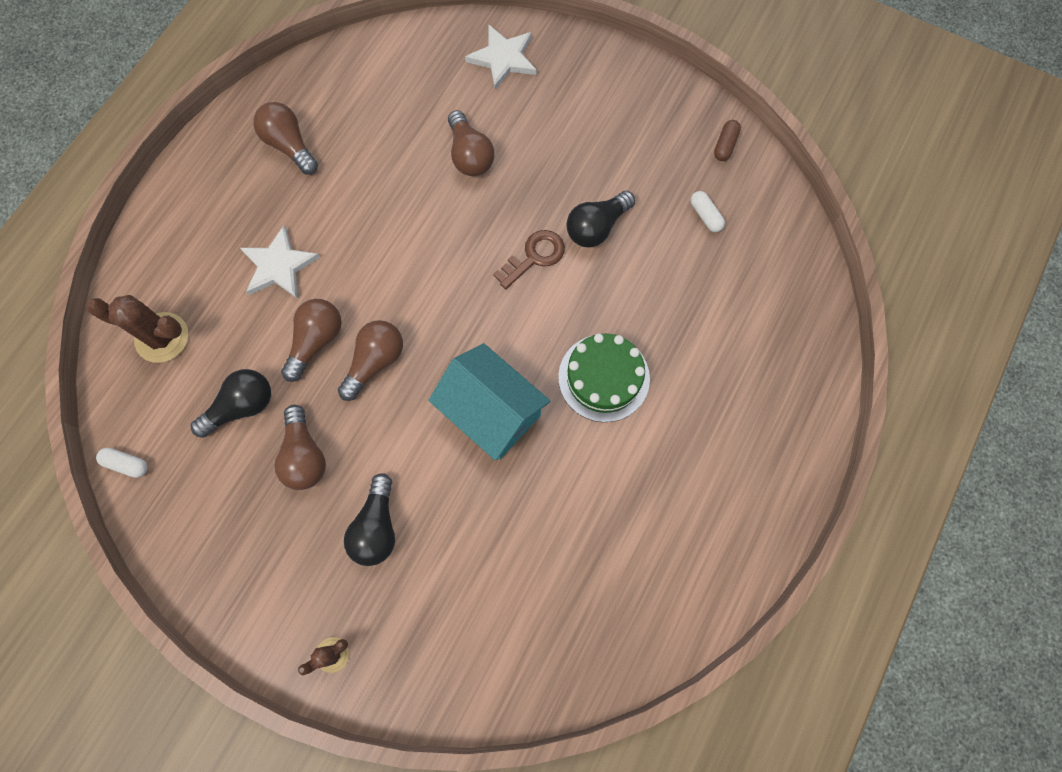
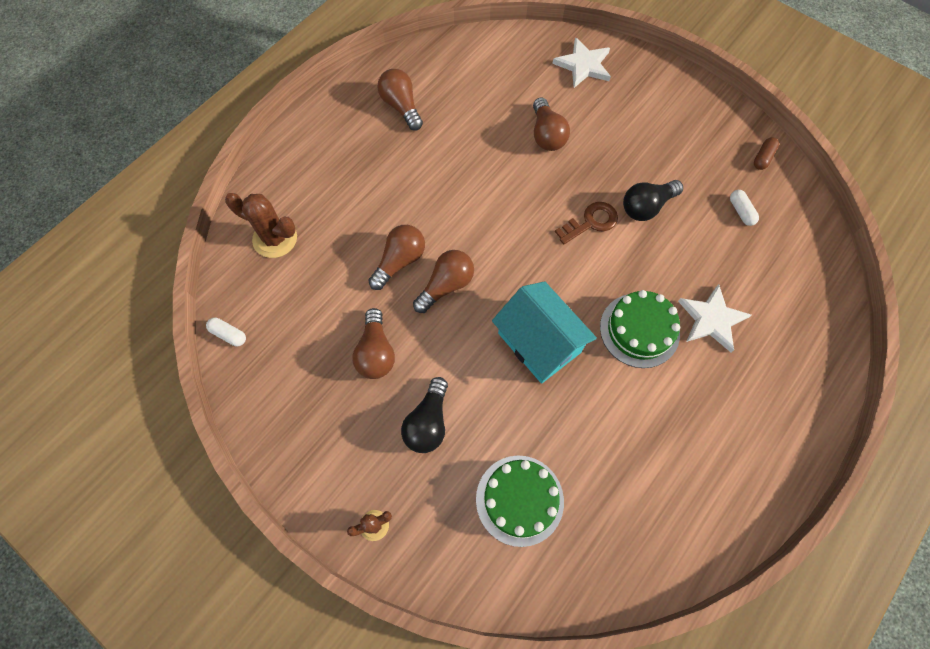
camera: 10 degrees right, 5 degrees down
black light bulb [191,369,271,438] -> none
white star [240,225,320,299] -> white star moved to [678,284,751,352]
none -> green cake [476,455,564,547]

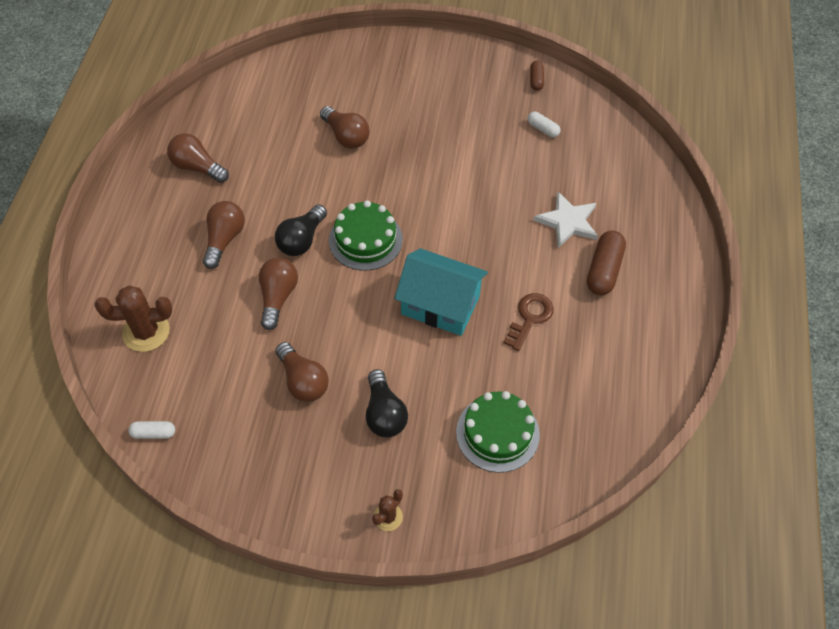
camera: 30 degrees left, 10 degrees down
brown light bulb [413,250,474,313] -> brown light bulb moved to [203,201,245,269]
white star [552,37,611,88] -> none
brown key [555,202,618,244] -> brown key moved to [503,293,554,351]
green cake [600,290,680,368] -> green cake moved to [329,200,403,271]
black light bulb [623,180,683,221] -> black light bulb moved to [275,204,327,256]
none -> brown capsule [587,231,626,295]

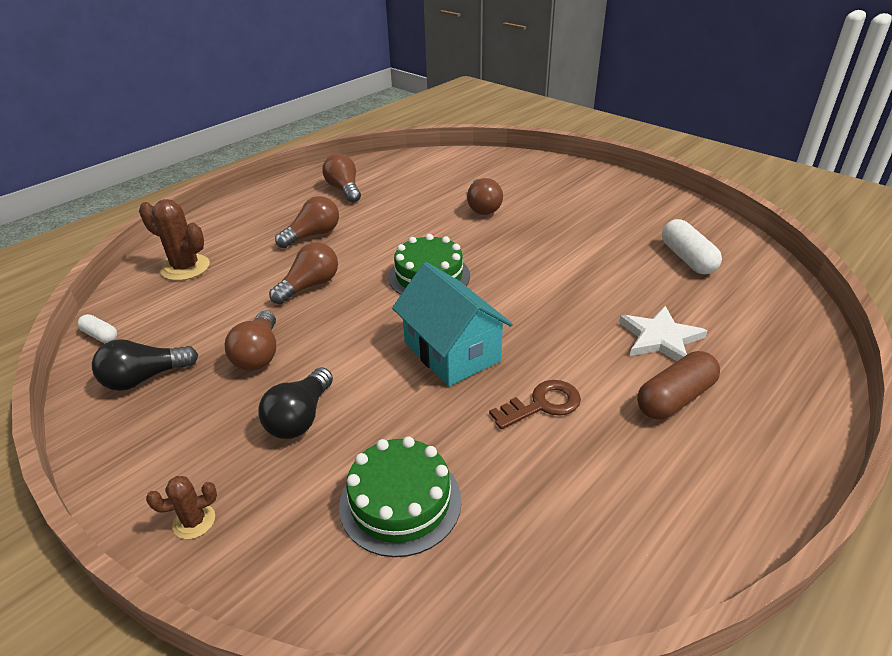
camera: 35 degrees right, 20 degrees down
black light bulb [275,204,327,256] -> black light bulb moved to [92,339,198,391]
white capsule [528,112,561,137] -> white capsule [662,219,722,274], size x1.80
brown capsule [530,60,544,91] -> none

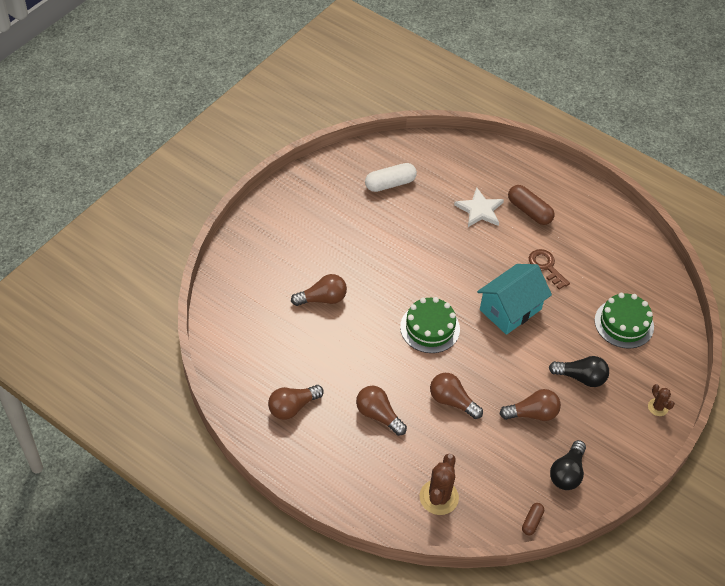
camera: 100 degrees left, 15 degrees up
white capsule [77,314,117,343] -> brown capsule [522,503,544,535]
black light bulb [92,339,198,391] -> black light bulb turned 60 degrees clockwise [550,440,586,490]

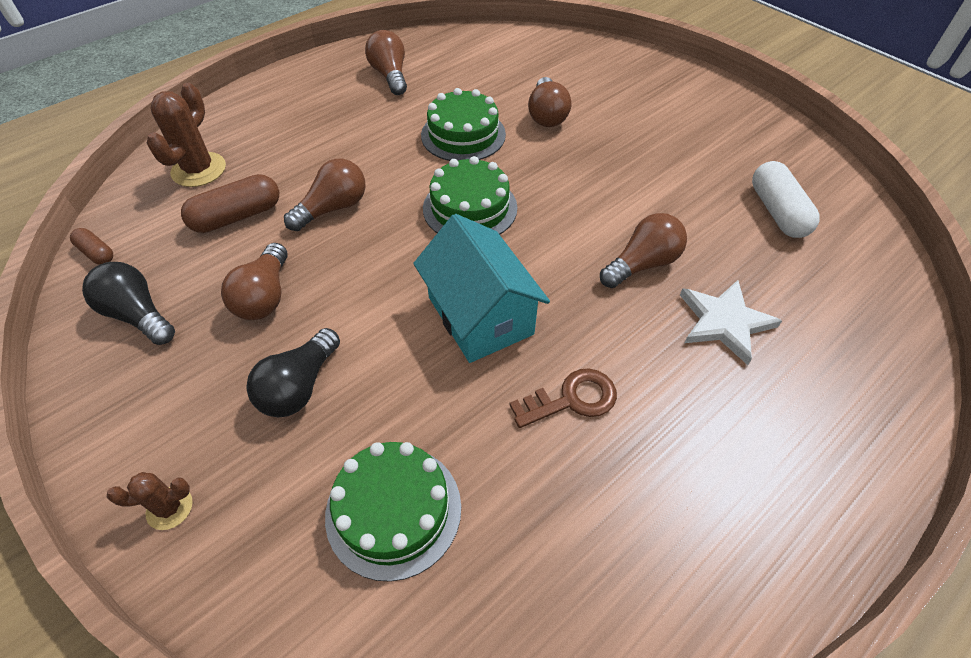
camera: 105 degrees right, 0 degrees up
brown light bulb [356,386,407,436] -> brown light bulb moved to [600,213,687,288]
brown cactus [419,453,459,515] -> brown cactus turned 75 degrees clockwise [147,83,226,187]
brown capsule [508,185,555,225] -> brown capsule moved to [181,174,279,233]
none -> green cake [421,88,506,161]

